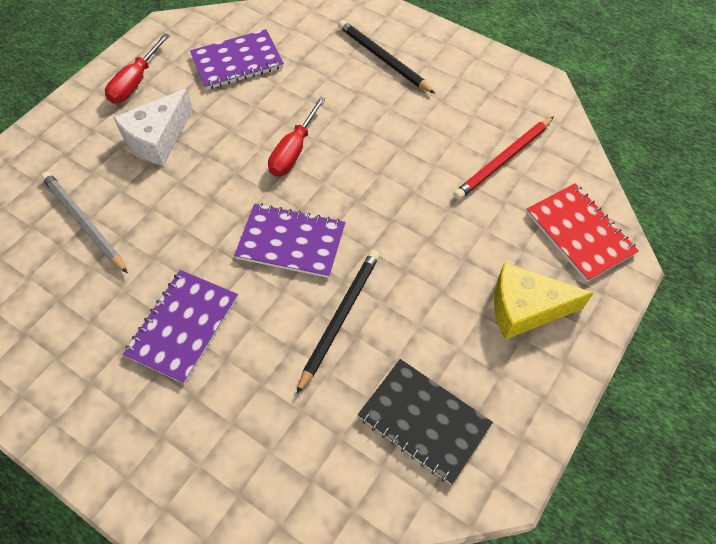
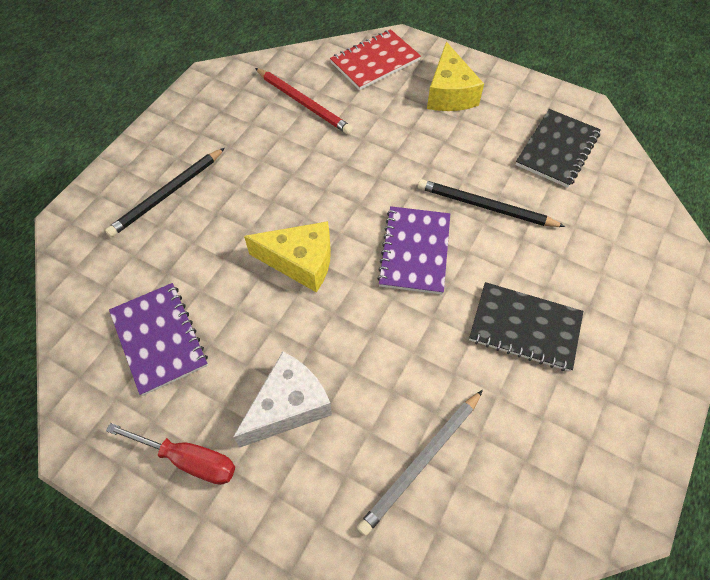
camera: 95 degrees left, 0 degrees up
white cheese [113,88,193,166] -> white cheese turned 75 degrees counterclockwise [233,351,332,447]
purple notebook [123,270,238,384] -> black notebook [469,282,583,372]
red screwdriver [268,96,326,176] -> yellow cheese [244,221,331,293]

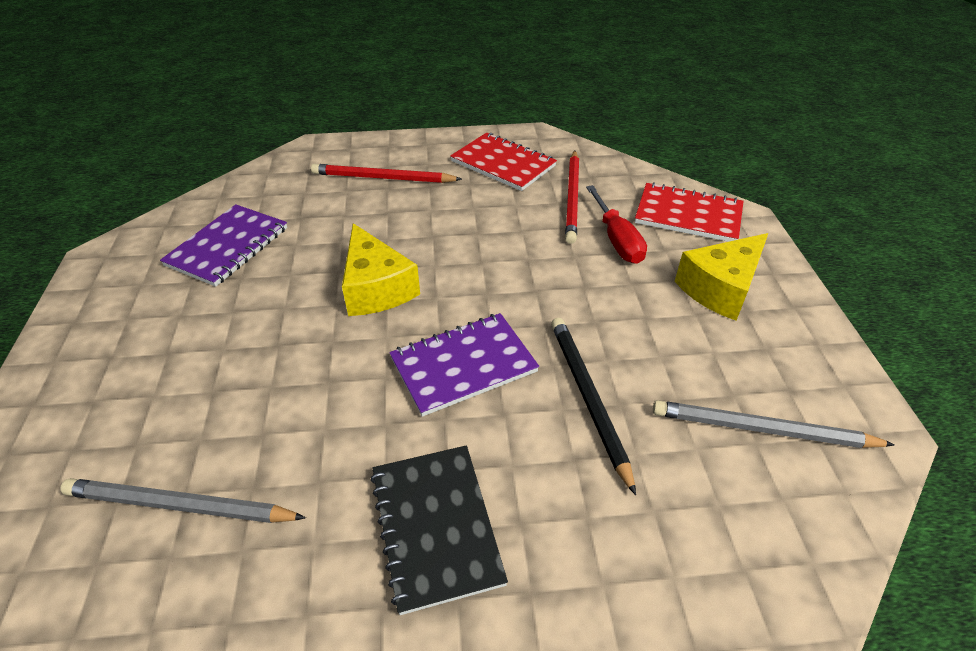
camera: 55 degrees right, 15 degrees down
black pencil [105,148,225,237] -> red pencil [311,164,462,183]
red screwdriver [106,423,235,485] -> red screwdriver moved to [586,185,647,264]
white cheese [233,351,332,447] -> none
black notebook [516,109,601,188] -> grey pencil [653,400,894,448]
none -> red notebook [450,133,557,191]

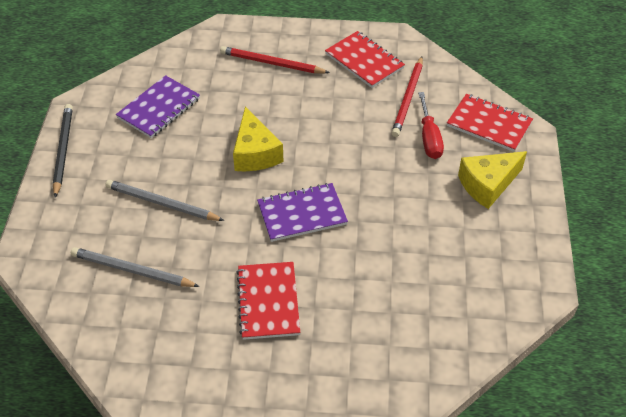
camera: 10 degrees right, 5 degrees up
black notebook [371,445,508,615] -> red notebook [236,262,300,340]
black pencil [551,318,636,495] -> black pencil moved to [53,104,73,198]
grey pencil [653,400,894,448] -> grey pencil moved to [105,180,225,221]

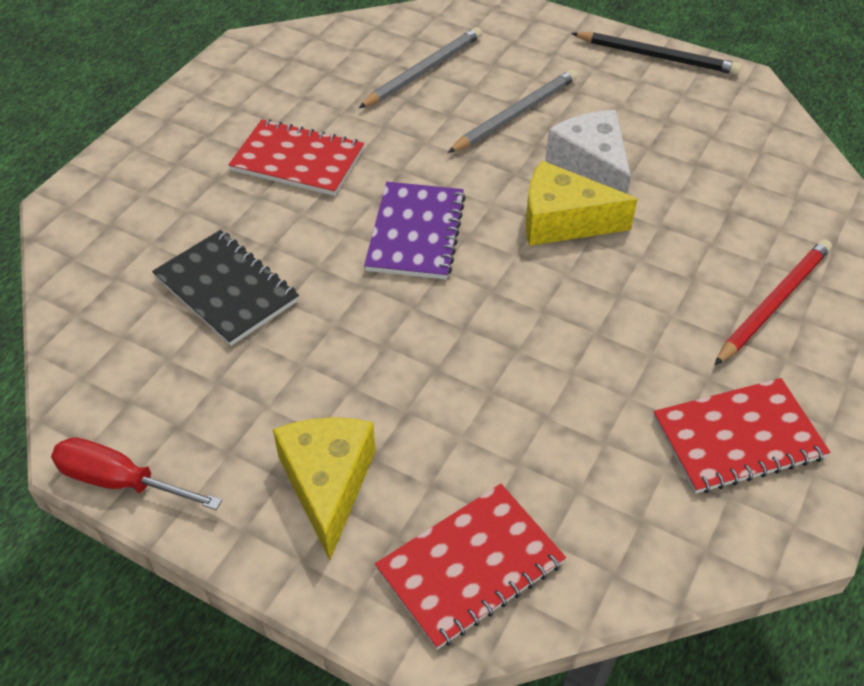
camera: 115 degrees right, 0 degrees up
purple notebook [116,75,200,138] -> none
red pencil [391,56,423,137] -> none
red screwdriver [418,92,444,159] -> red screwdriver moved to [51,437,222,510]
none -> black notebook [152,230,299,346]
none -> white cheese [545,110,631,194]

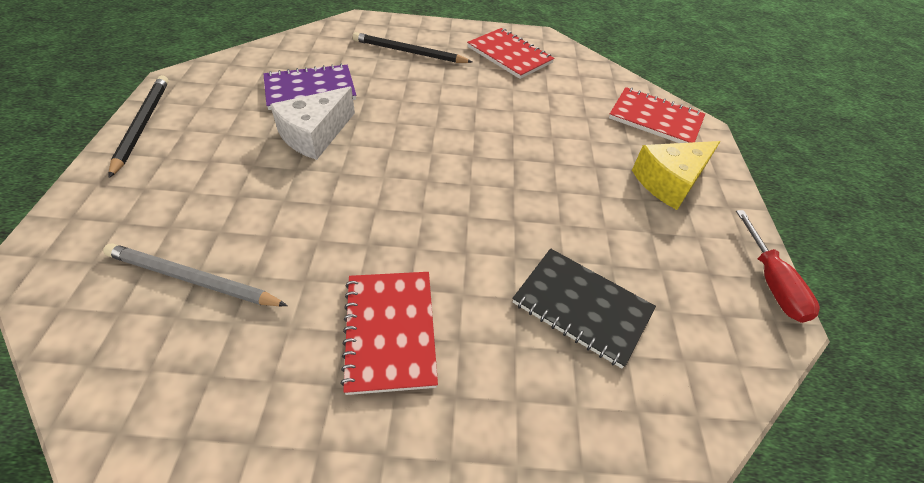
camera: 120 degrees left, 0 degrees up
black notebook [152,230,299,346] -> black notebook turned 75 degrees counterclockwise [512,248,656,369]
purple notebook [364,182,466,280] -> purple notebook moved to [263,64,356,110]
grey pencil [447,69,577,153] -> none
yellow cheese [526,161,638,246] -> none
red pencil [714,239,832,365] -> black pencil [353,32,473,63]

